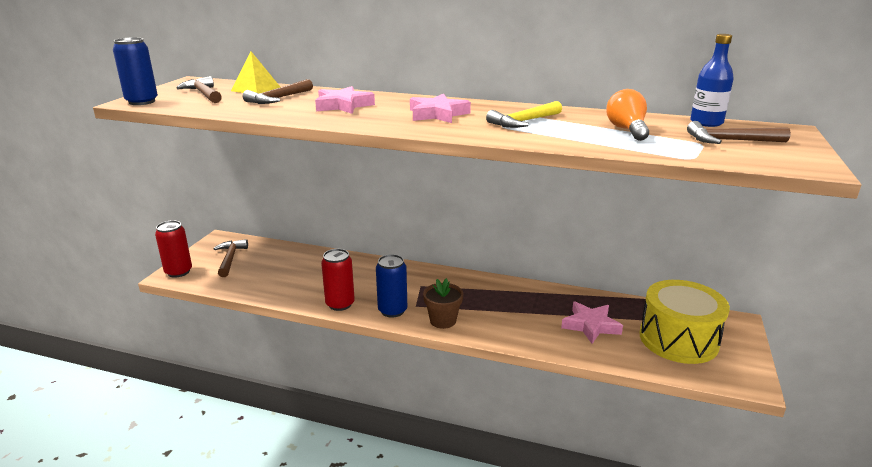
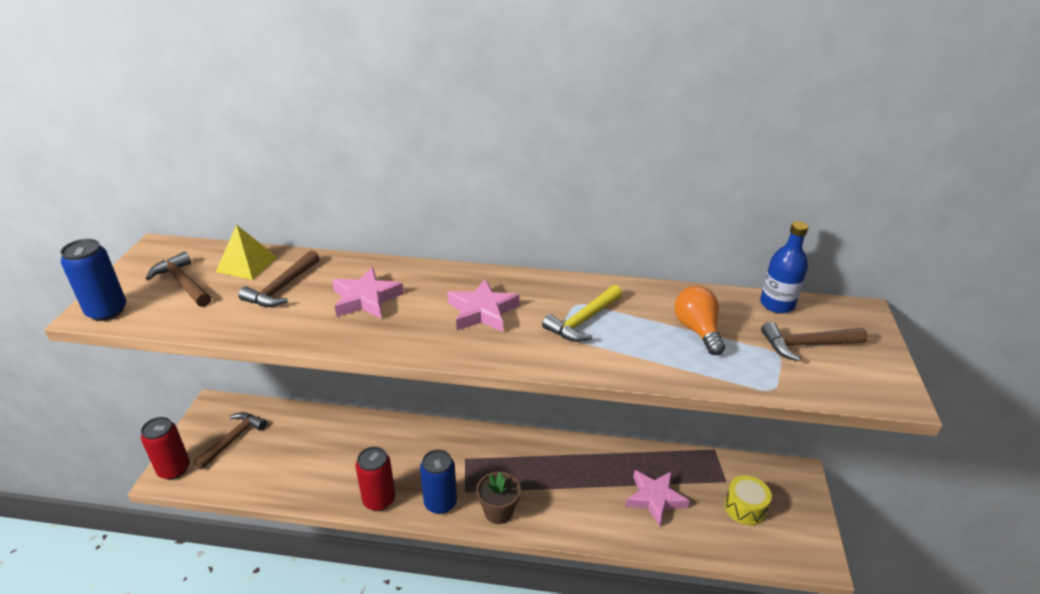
camera: 10 degrees left, 10 degrees up
brown hammer [214,239,248,277] -> brown hammer turned 45 degrees clockwise [194,412,267,470]
yellow drum [639,280,730,364] -> yellow drum [725,475,772,525], size x0.52

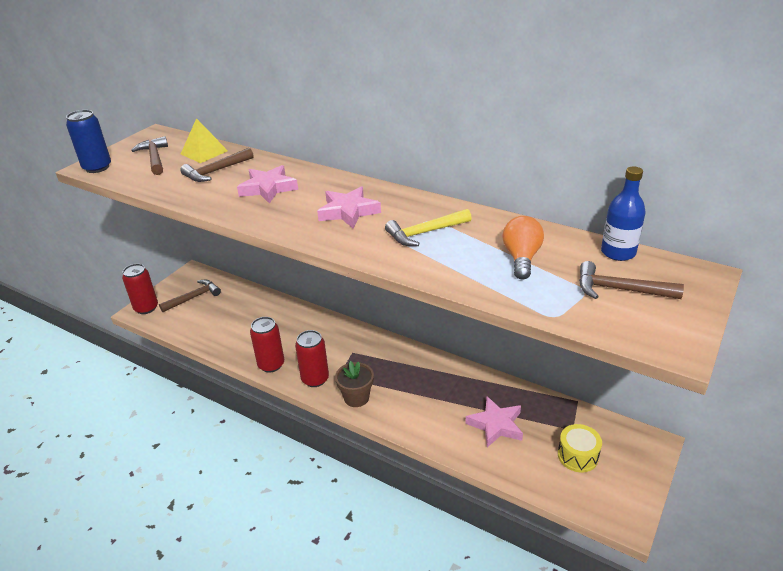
camera: 25 degrees right, 0 degrees up
blue can [420,449,457,514] -> red can [295,330,329,387]

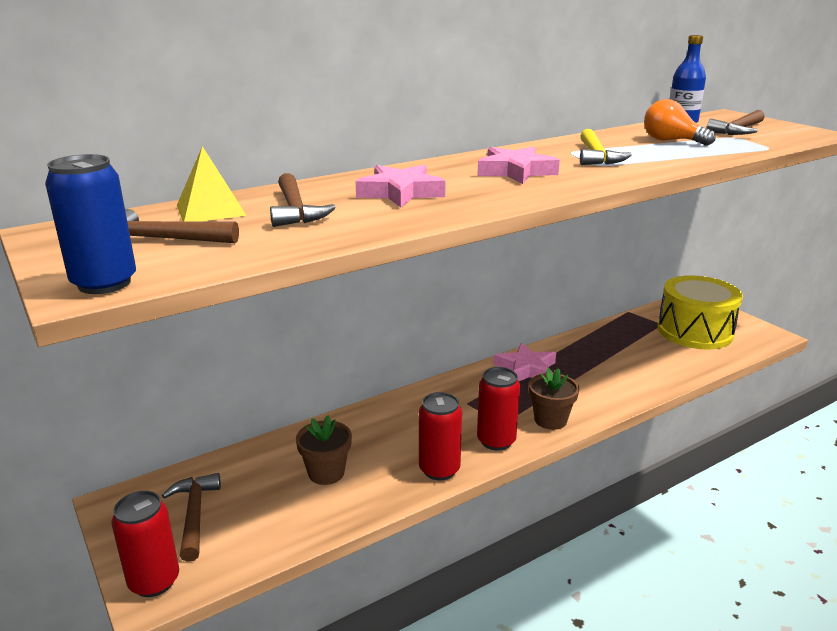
camera: 65 degrees left, 10 degrees down
pink star [465,396,523,447] -> pink star moved to [493,343,556,381]
yellow drum [558,424,602,472] -> yellow drum [657,275,743,350], size x1.93
none -> brown flower pot [296,415,352,485]

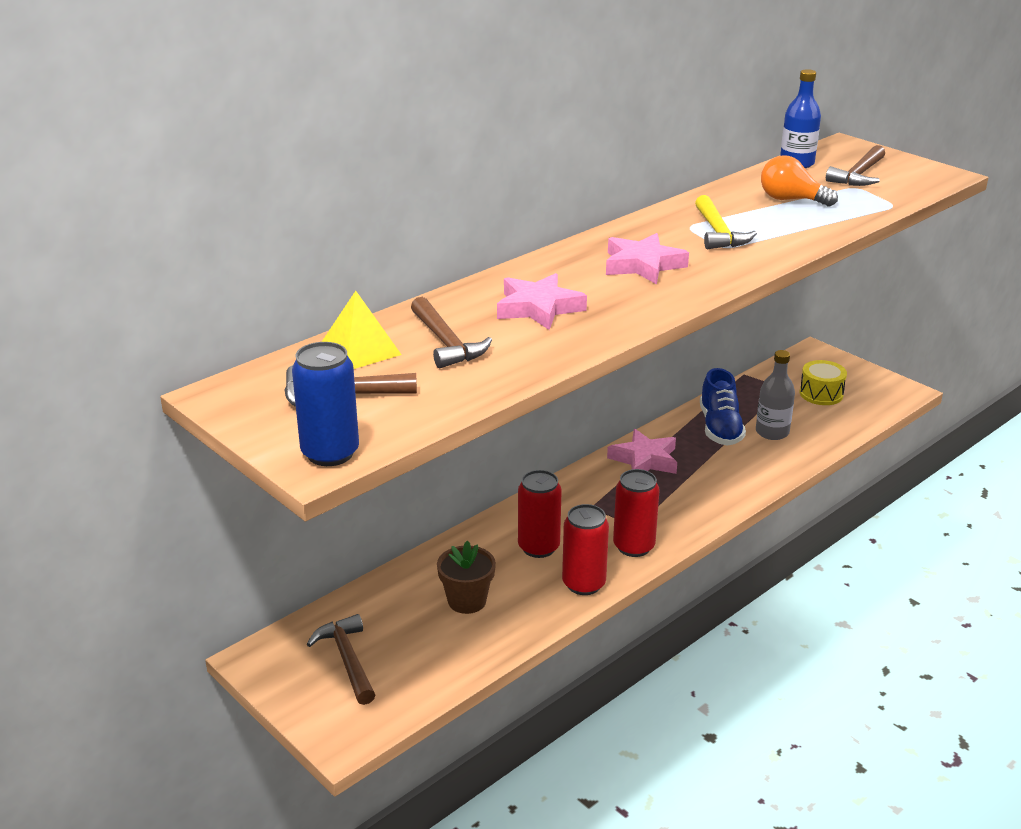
camera: 10 degrees left, 5 degrees up
red can [112,491,179,597] -> red can moved to [518,470,562,558]
brown flower pot [529,368,579,430] -> none
yellow drum [657,275,743,350] -> yellow drum [800,360,847,405], size x0.52
none -> blue shoe [700,368,746,446]
none -> grey bottle [756,350,795,440]

